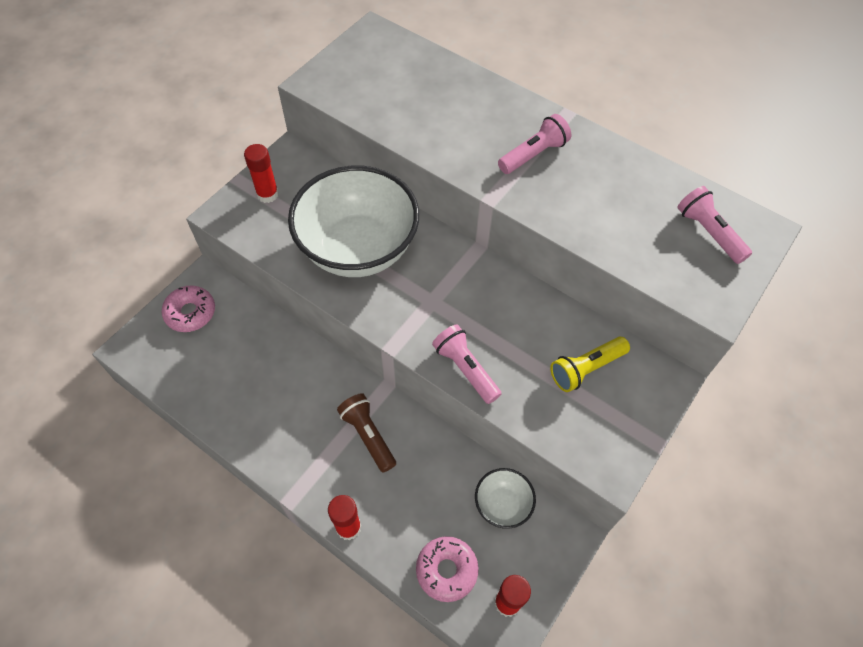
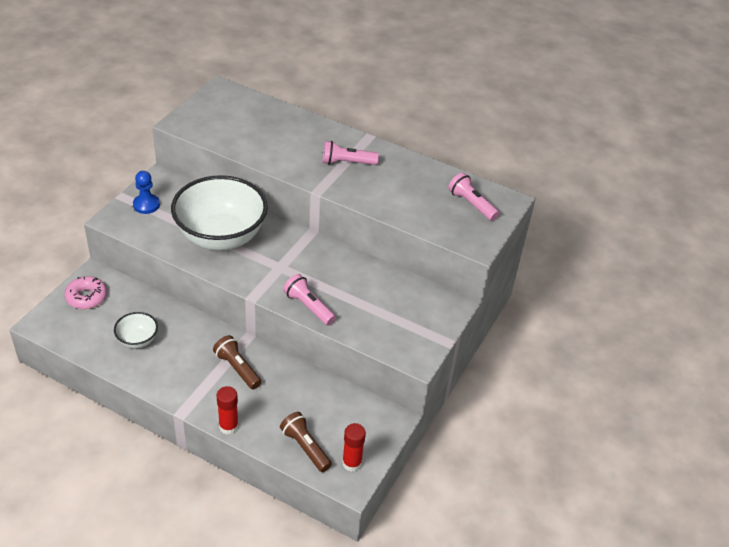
camera: 10 degrees left, 15 degrees down
red glue stick [244,144,279,203] -> blue pawn [133,171,160,214]
pink donut [416,536,479,602] -> brown flashlight [280,412,332,472]
white bowl [475,468,536,529] -> white bowl moved to [114,312,158,348]
pink flashlight [498,114,571,174] -> pink flashlight turned 135 degrees counterclockwise [323,141,379,165]
yellow flashlight [550,337,630,392] -> none

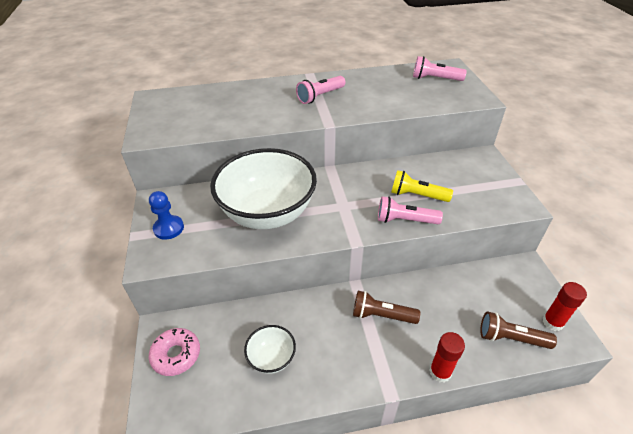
camera: 35 degrees left, 0 degrees up
none -> yellow flashlight [391,170,453,202]

